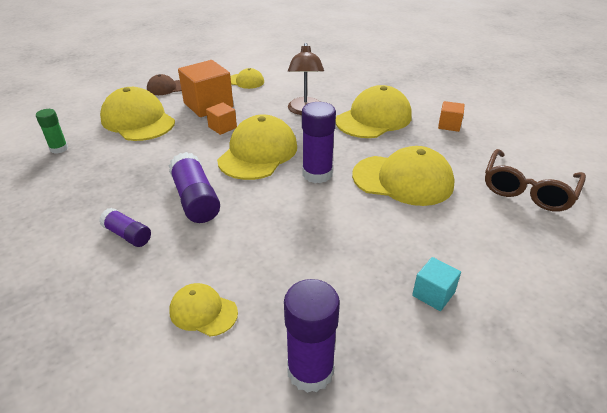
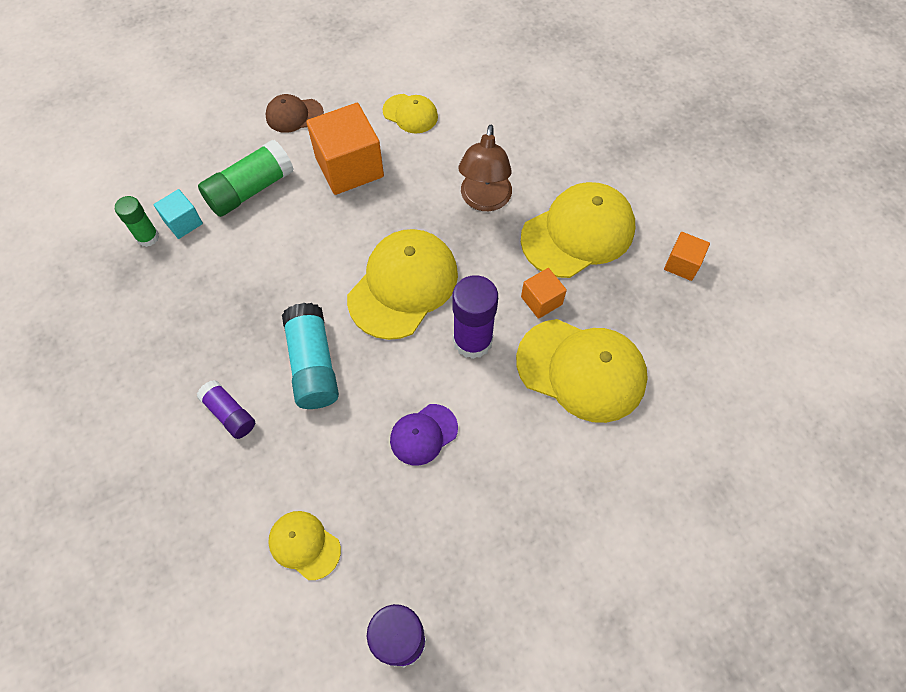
camera: 10 degrees right, 25 degrees up
yellow cap [100,87,175,141] -> green glue stick [198,140,294,217]
purple glue stick [169,152,220,223] -> turquoise glue stick [282,303,339,409]
orange cube [206,102,237,135] -> orange cube moved to [521,268,567,319]
turquoise cube [412,257,461,311] -> turquoise cube moved to [154,189,203,239]
brown glasses [485,149,586,211] -> none
none -> purple cap [390,404,458,466]

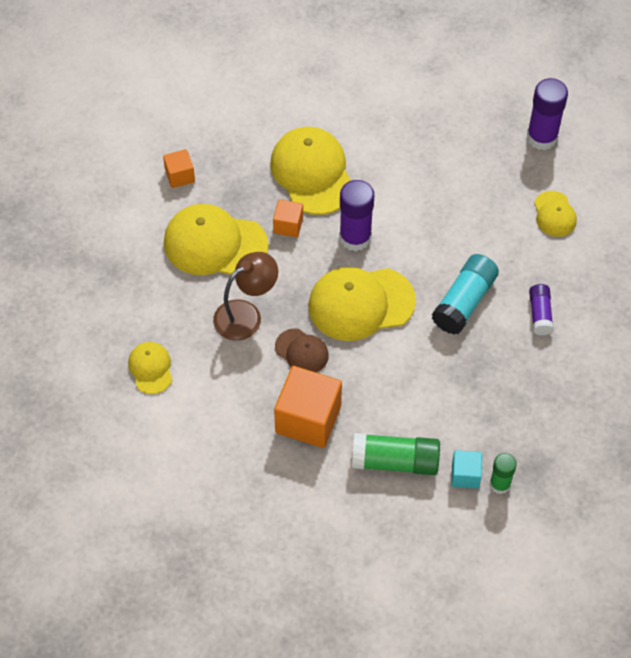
camera: 135 degrees left, 5 degrees down
brown cap [265,94,324,133] -> brown cap moved to [275,328,329,372]
yellow cap [382,94,438,133] -> yellow cap moved to [128,342,172,394]
purple cap [390,404,458,466] -> none

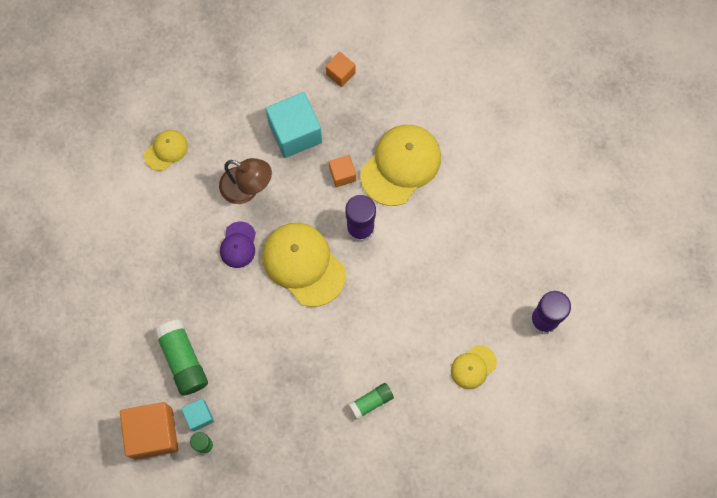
camera: 60 degrees right, 15 degrees up
yellow cap [164,204,269,275] -> turquoise cube [265,92,322,158]
orange cube [274,366,342,448] -> orange cube moved to [120,402,178,460]
brown cap [275,328,329,372] -> purple cap [220,222,256,268]
turquoise glue stick [432,254,499,334] -> none
purple glue stick [529,284,554,335] -> green glue stick [349,383,394,420]

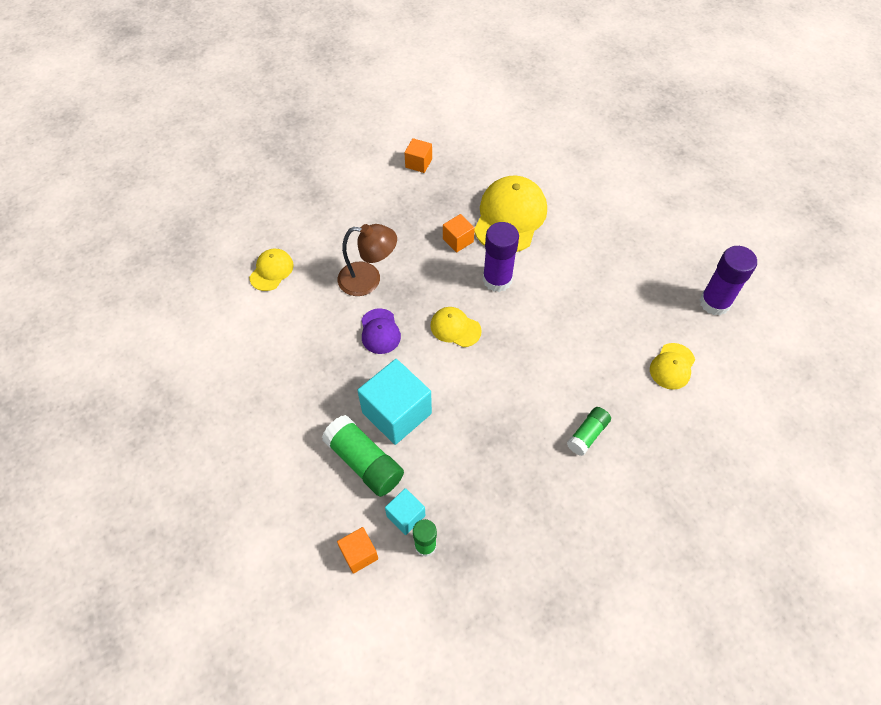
camera: 20 degrees left, 15 degrees down
orange cube [120,402,178,460] -> orange cube [337,527,378,574], size x0.52
yellow cap [262,223,346,307] -> yellow cap [430,307,481,347], size x0.52
turquoise cube [265,92,322,158] -> turquoise cube moved to [357,359,432,445]

